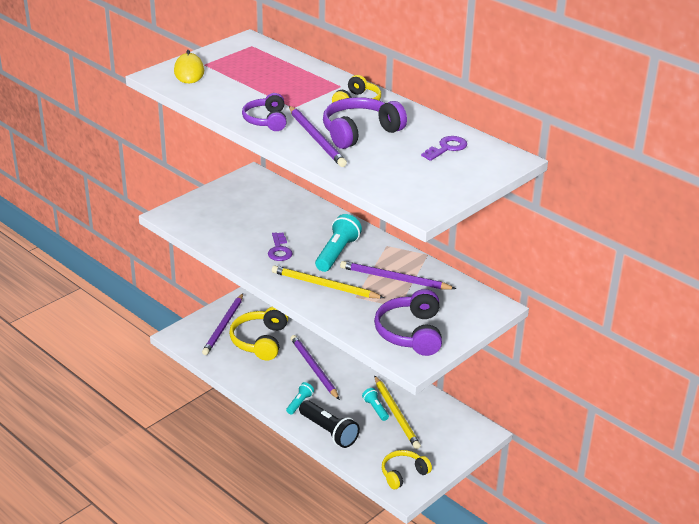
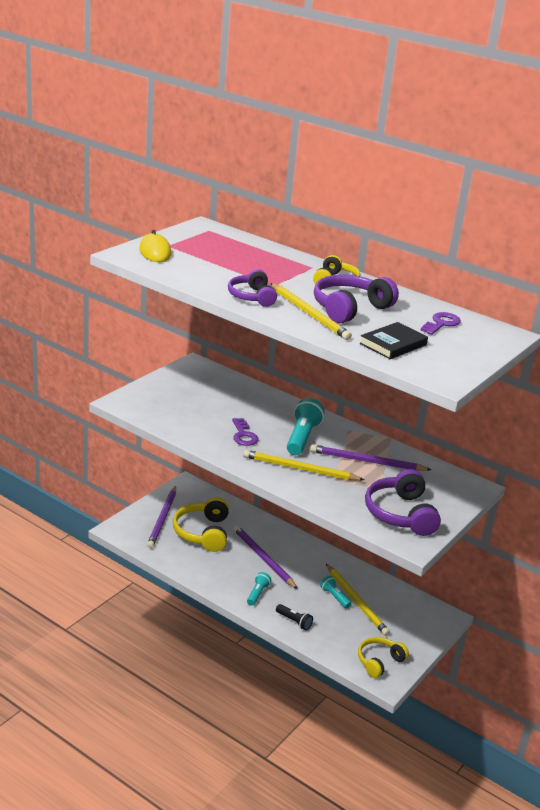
camera: 10 degrees left, 5 degrees down
purple pencil [289,106,347,167] -> yellow pencil [270,283,352,340]
black flashlight [299,400,360,448] -> black flashlight [276,604,313,630], size x0.55
none -> black book [360,322,428,359]

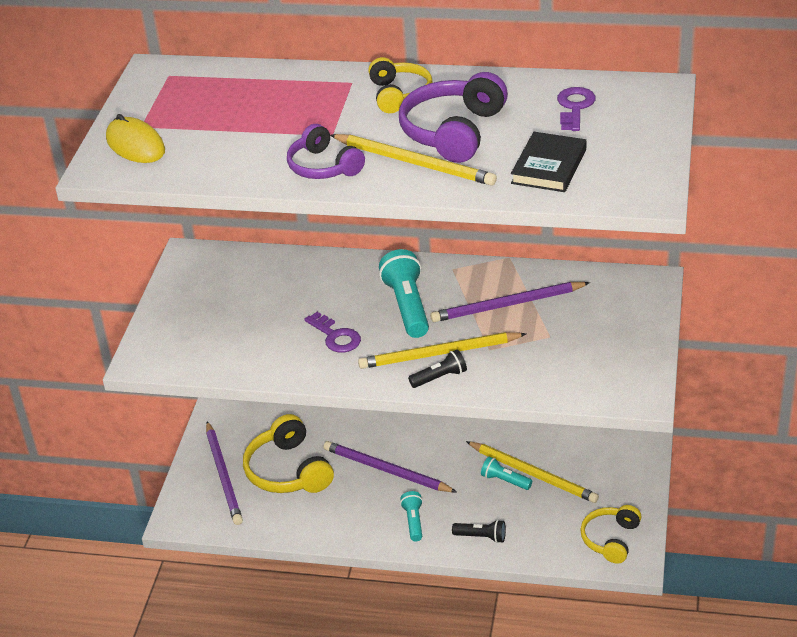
camera: 20 degrees left, 10 degrees up
purple headphones [365,469,441,536] -> none
none -> black flashlight [408,349,467,388]

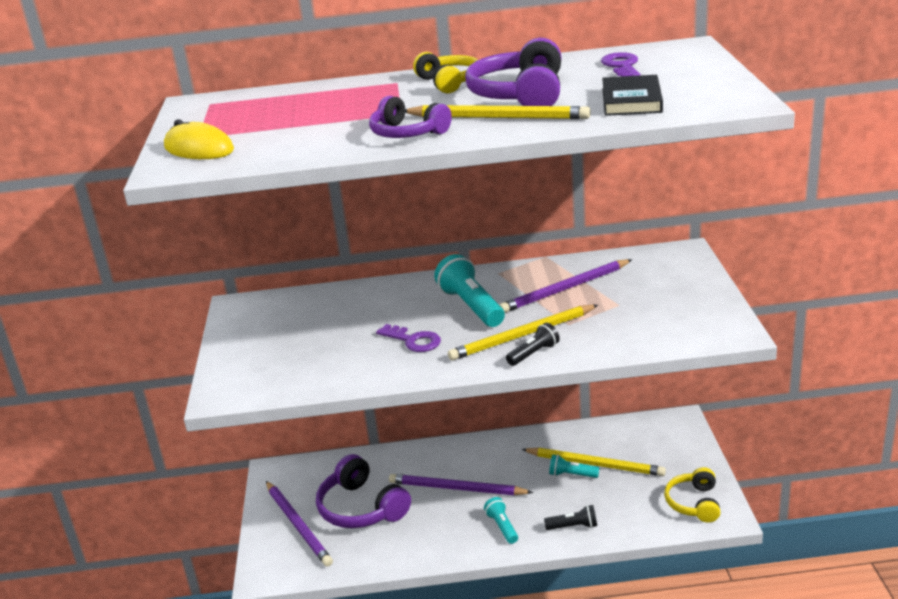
camera: 15 degrees left, 10 degrees down
yellow headphones [243,414,334,493] -> purple headphones [316,454,411,528]

